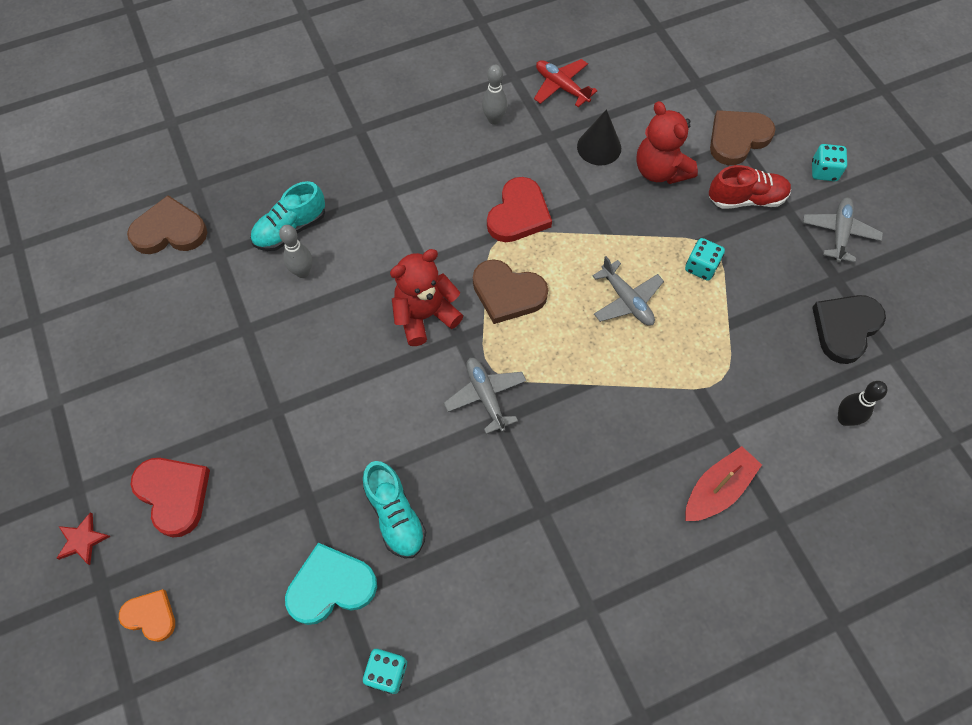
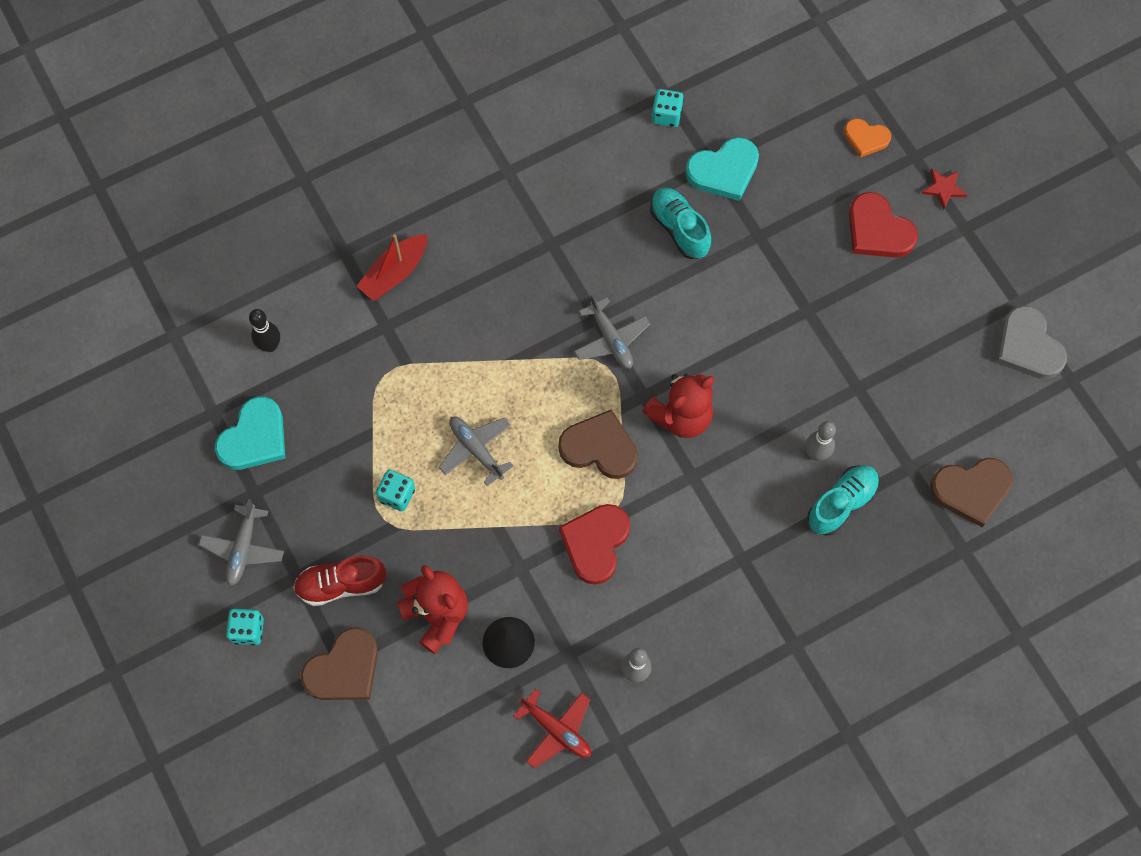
camera: 175 degrees right, 5 degrees up
black heart [812,295,886,364] -> turquoise heart [215,396,285,470]
none -> grey heart [996,305,1067,379]

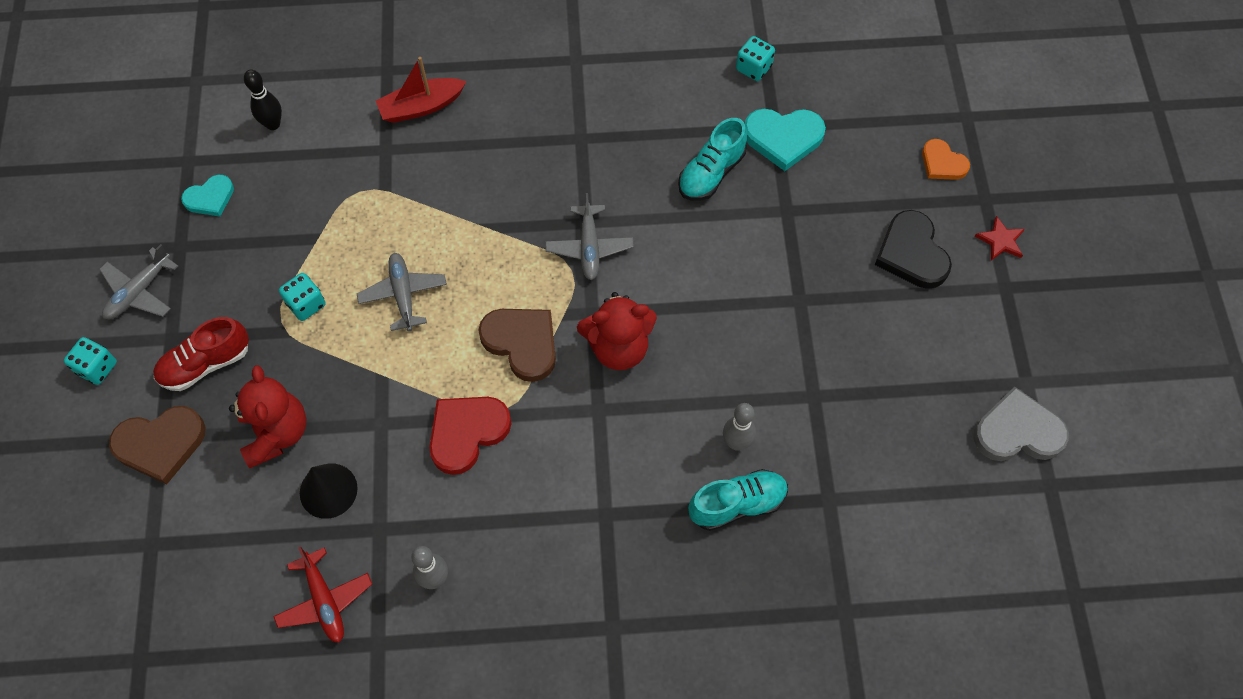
camera: 25 degrees right, 5 degrees down
turquoise heart [215,396,285,470] -> turquoise heart [181,175,234,217], size x0.62
red shoe [293,555,386,606] -> red shoe turned 45 degrees counterclockwise [153,317,249,391]
turquoise shoe [650,188,711,259] -> turquoise shoe turned 135 degrees counterclockwise [678,118,747,201]
red heart [849,192,918,258] -> black heart [875,210,952,289]
brown heart [930,458,1013,527] -> none
grey heart [996,305,1067,379] -> grey heart turned 90 degrees clockwise [974,386,1069,461]

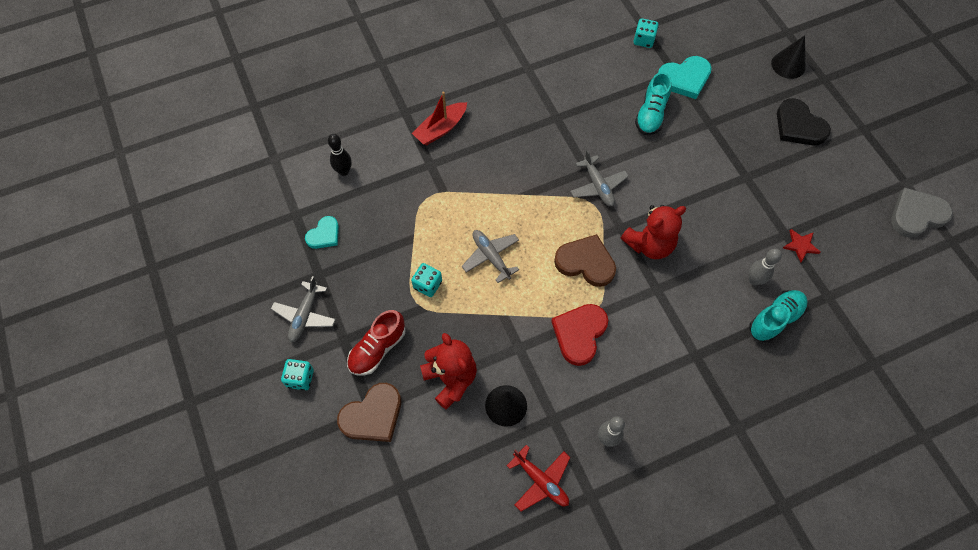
camera: 20 degrees left, 0 degrees up
orange heart [922,139,970,180] -> black cone [771,35,806,79]
red star [975,216,1025,261] -> red star moved to [783,229,821,262]

